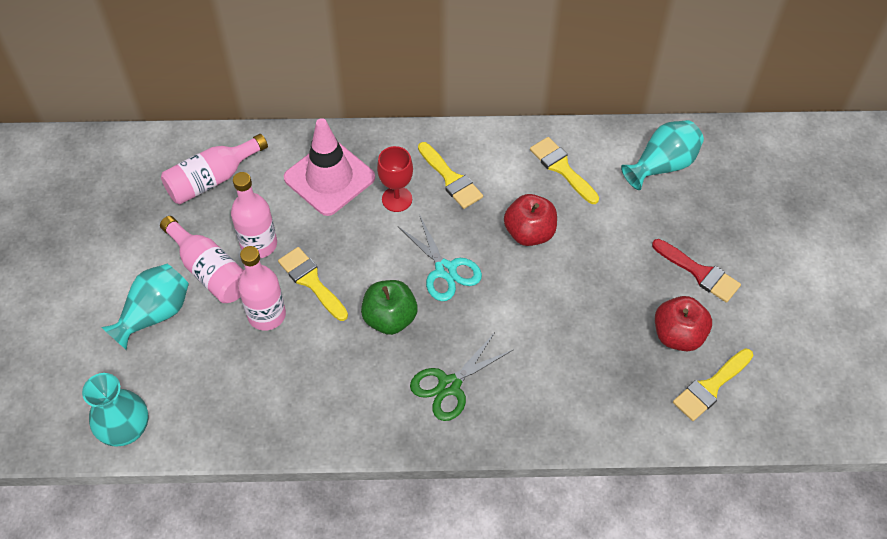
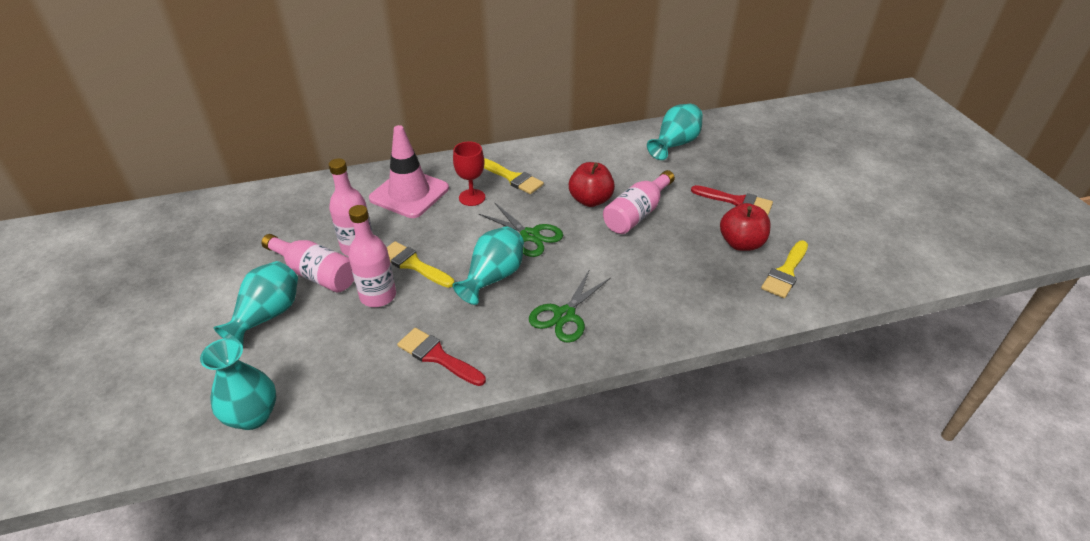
camera: 15 degrees left, 15 degrees down
pink bottle [161,134,268,204] -> pink bottle moved to [603,170,675,234]
green apple [361,280,418,335] -> turquoise vase [452,226,524,305]
turquoise scissors [398,214,482,301] -> green scissors [479,202,563,257]
yellow brush [530,137,599,204] -> none
none -> red brush [397,328,486,386]

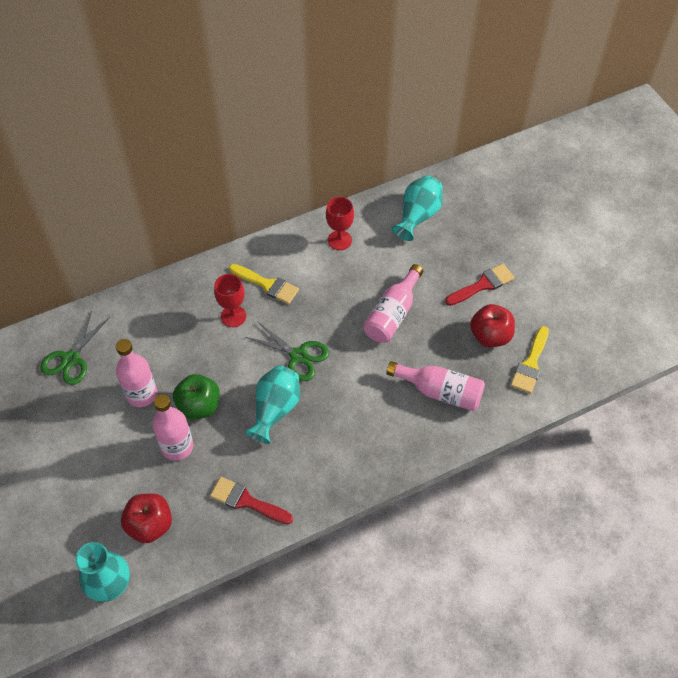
camera: 10 degrees left, 15 degrees up
turquoise vase [214,261,298,346] -> none
pink bottle [261,234,354,292] -> pink bottle moved to [386,361,485,411]
pink traffic cone [369,125,449,218] -> none
yellow brush [387,241,454,288] -> green apple [173,374,220,420]
green scissors [529,269,611,343] -> green scissors moved to [40,311,110,385]
red apple [569,162,615,207] -> red apple moved to [121,493,172,543]
red brush [691,185,773,215] -> red brush turned 45 degrees counterclockwise [445,264,515,306]
none -> red goblet [326,197,354,250]

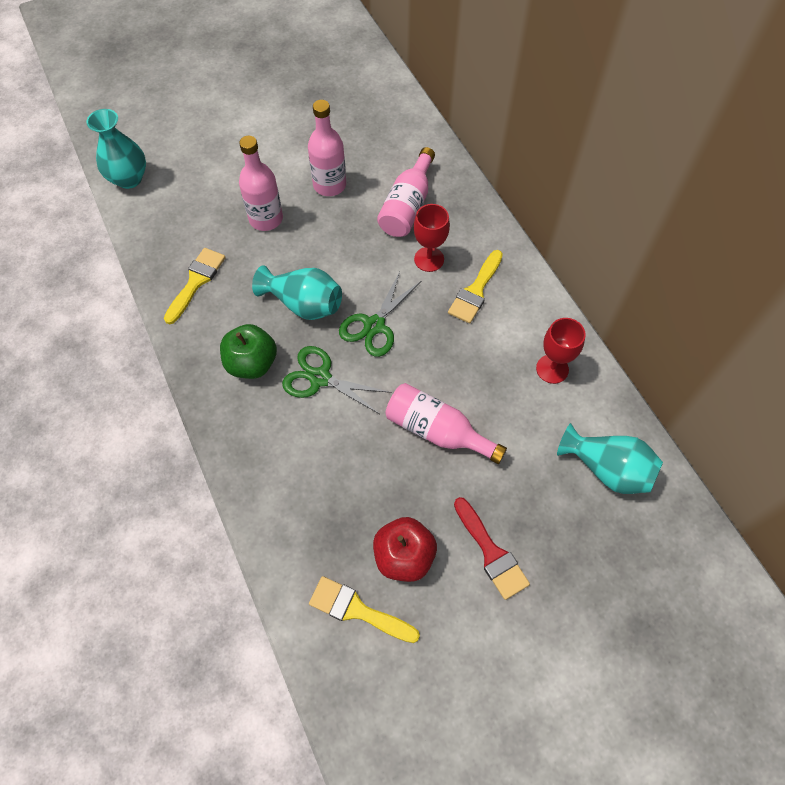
camera: 90 degrees right, 5 degrees up
green scissors [40,311,110,385] -> green scissors moved to [282,346,391,414]
red apple [121,493,172,543] -> none
green apple [173,374,220,420] -> green apple moved to [220,324,277,379]
red brush [210,477,293,524] -> yellow brush [164,248,226,324]
pink bottle [386,361,485,411] -> pink bottle moved to [377,147,435,237]

